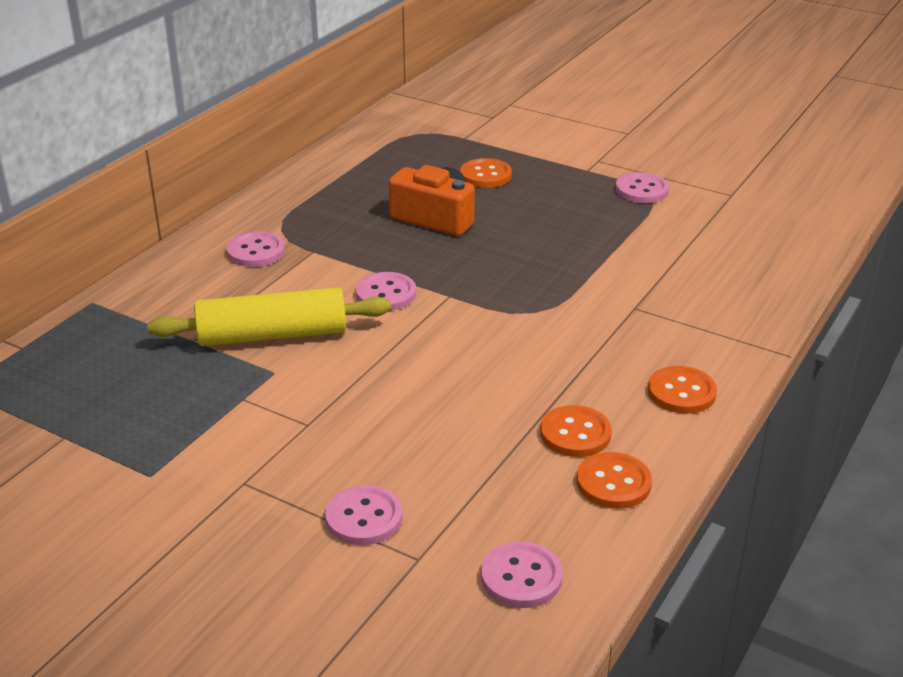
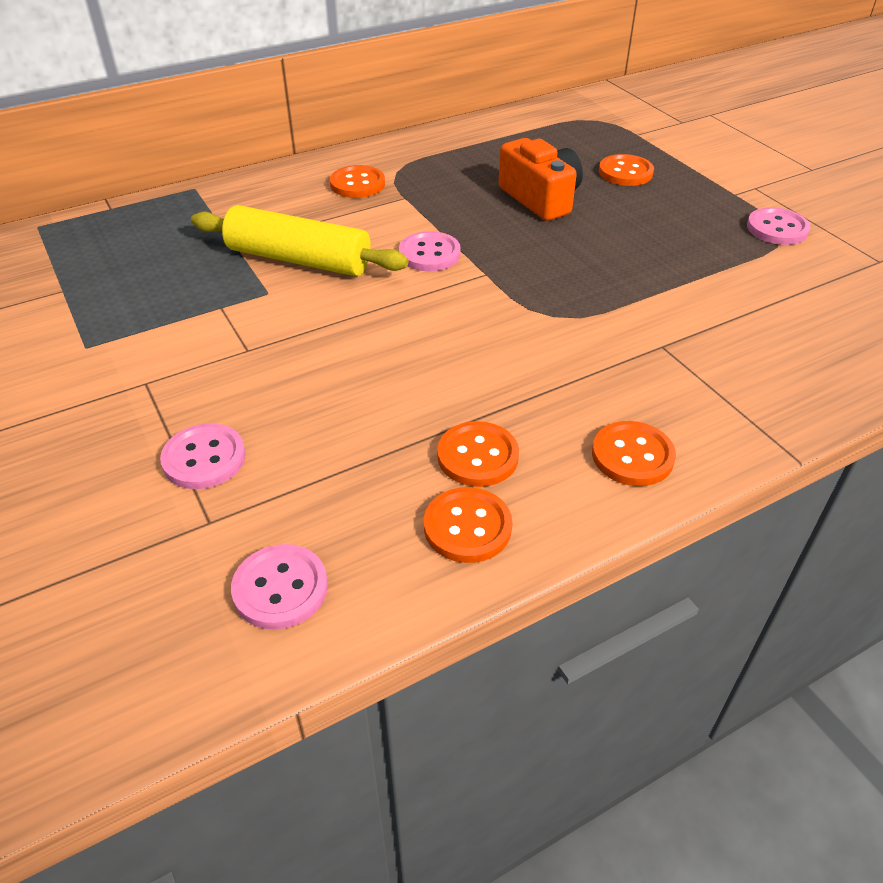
camera: 30 degrees right, 10 degrees up
pink button [227,231,285,267] -> orange button [330,165,385,198]

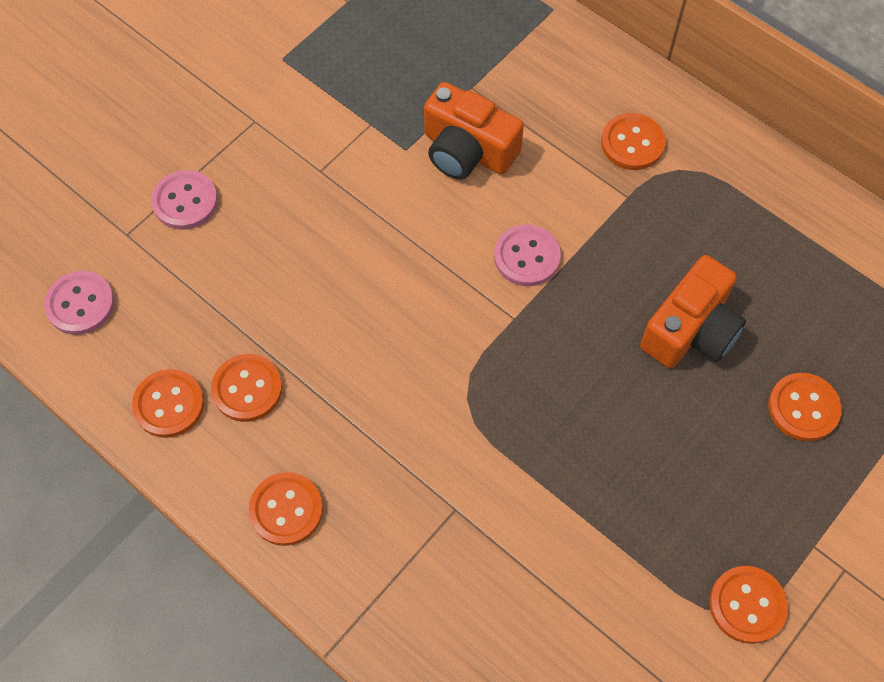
camera: 70 degrees right, 20 degrees up
yellow rolling pin [191,205,409,276] -> orange camera [424,82,524,180]
pink button [747,207,811,245] -> orange button [710,566,788,644]

